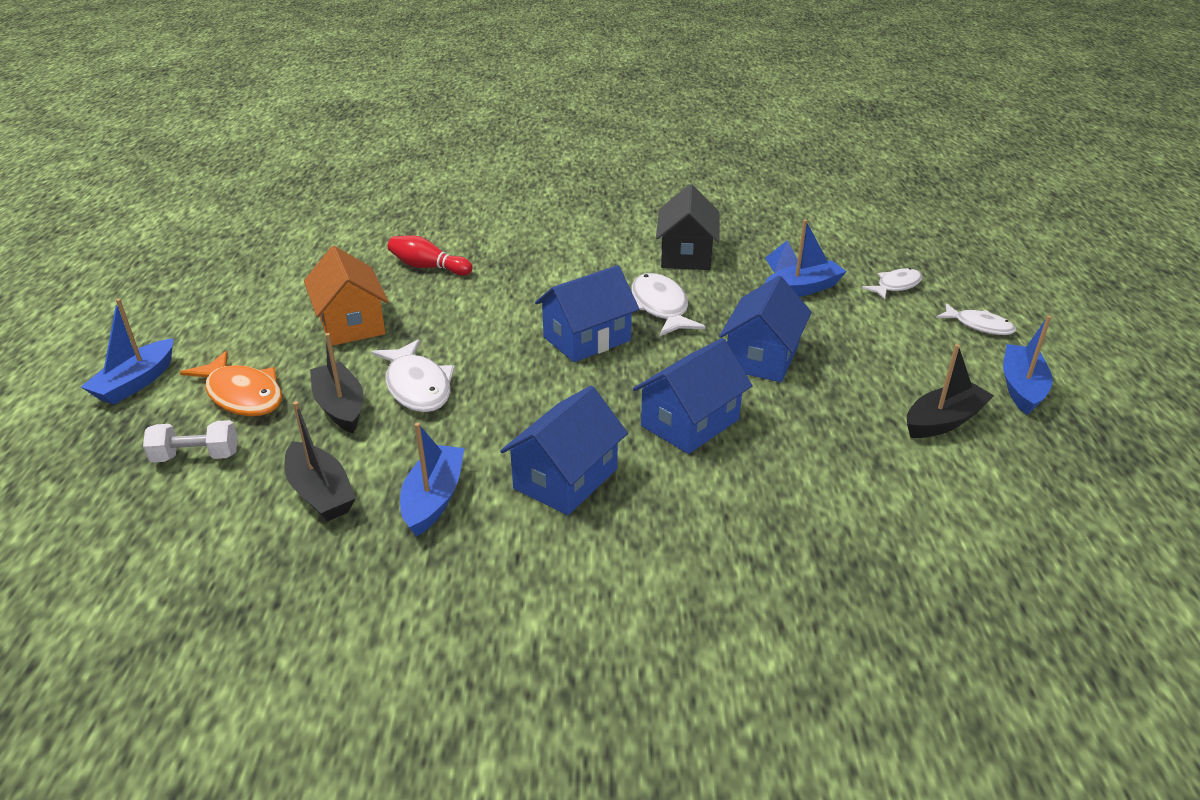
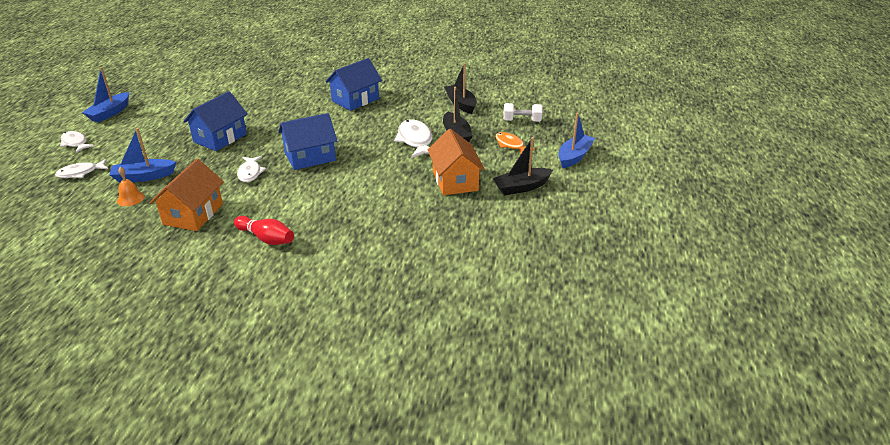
camera: 170 degrees left, 0 degrees up
orange fish [180,351,282,416] -> orange fish [495,132,535,154], size x0.64
red bowling pin [388,236,472,276] -> red bowling pin moved to [234,216,294,245]
blue boat [400,423,464,537] -> none
white fish [632,273,705,336] -> white fish [237,156,266,182], size x0.64
blue house [633,338,753,454] -> none
black house [656,184,720,270] -> orange house [150,159,224,231]
blue pyramid [765,240,798,272] -> orange bell [117,167,145,206]
black boat [907,344,994,438] -> black boat moved to [493,137,553,195]

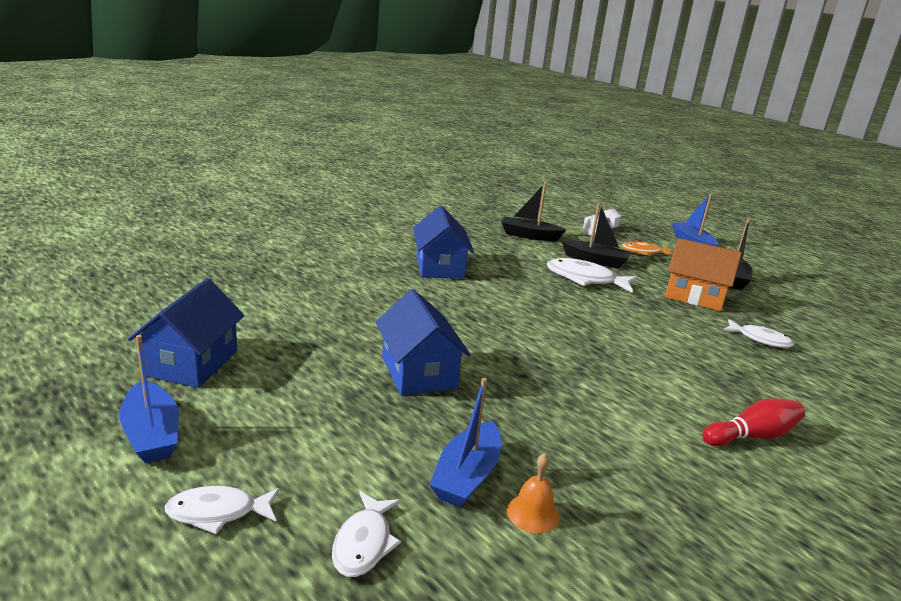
camera: 55 degrees left, 10 degrees down
orange house [150,159,224,231] -> none
white fish [237,156,266,182] -> white fish moved to [723,319,794,348]
blue house [278,113,337,170] -> blue house moved to [128,278,245,388]

